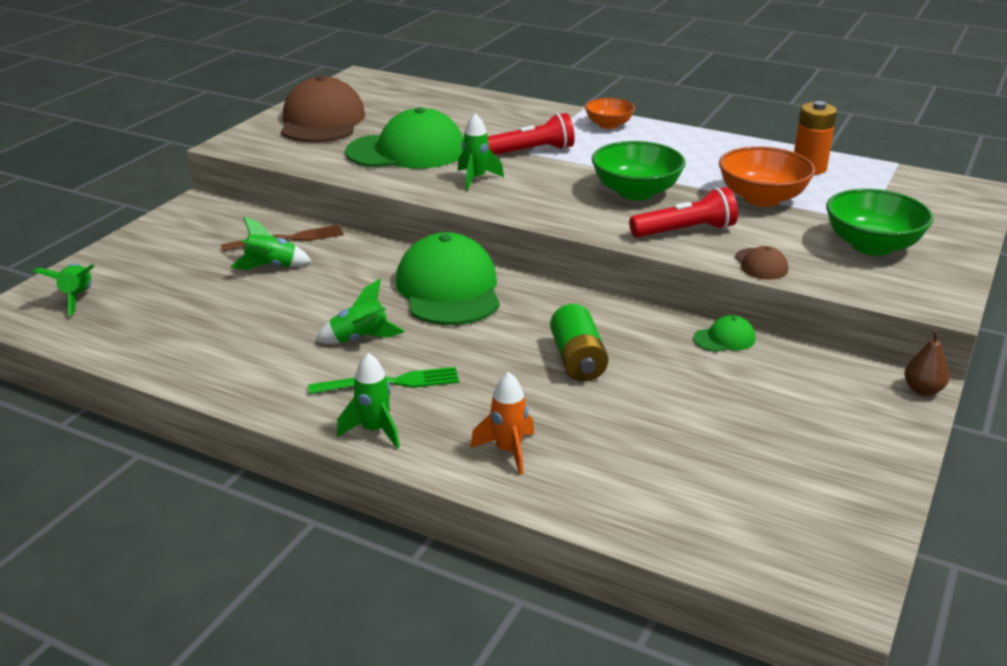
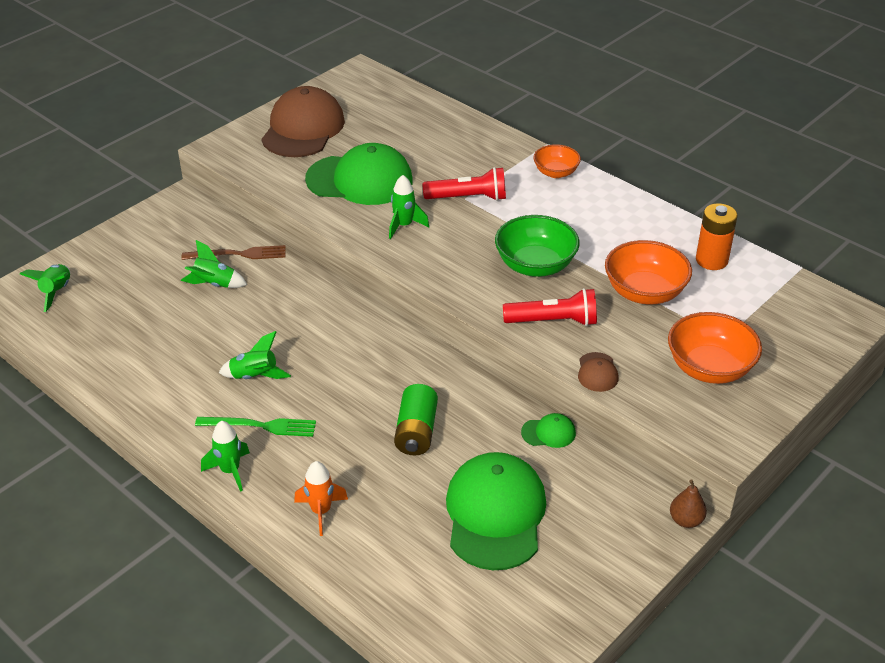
camera: 15 degrees right, 10 degrees up
green cap [396,232,500,325] -> green cap moved to [446,452,546,570]
green bowl [826,189,934,256] -> orange bowl [668,312,762,384]

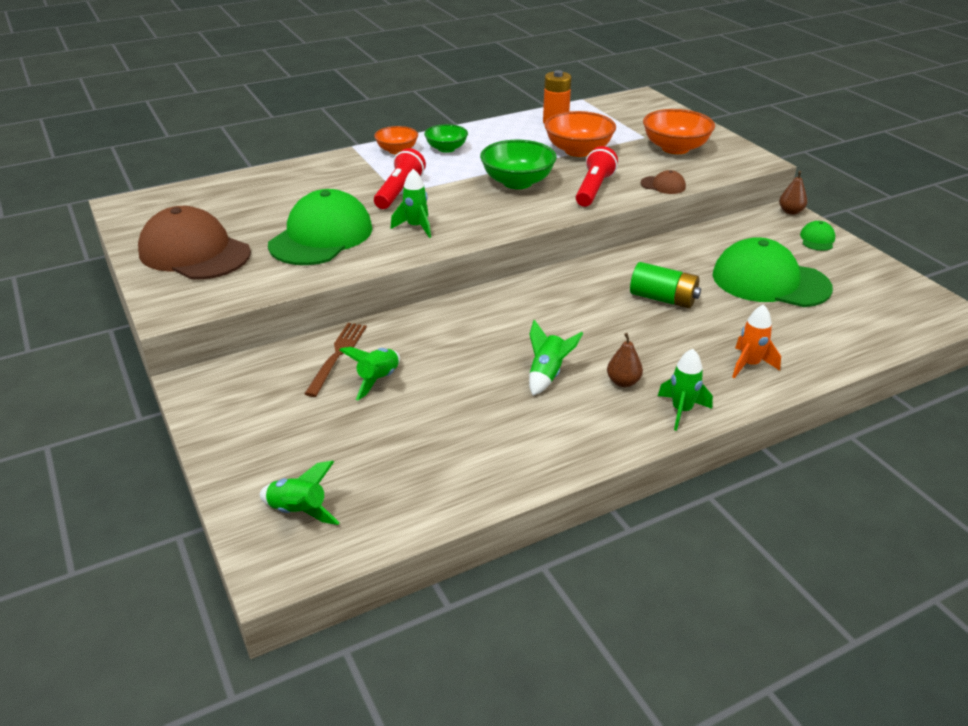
camera: 70 degrees left, 5 degrees down
green fork [195,417,316,437] -> brown pear [607,333,643,387]
green cap [521,413,576,448] -> green cap moved to [800,221,835,251]
none -> green bowl [424,124,468,153]

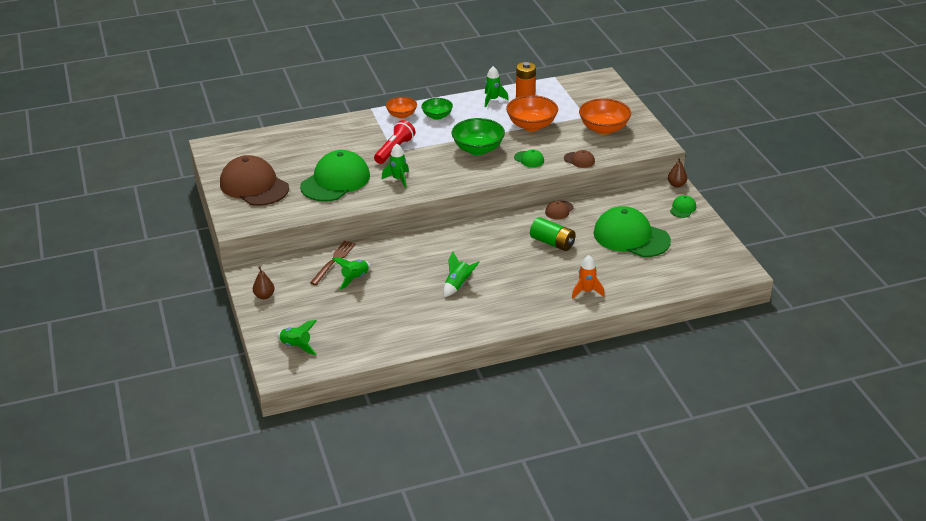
camera: 10 degrees right, 0 degrees up
red flashlight [576,146,618,207] -> green cap [514,149,544,167]
brown pear [607,333,643,387] -> brown pear moved to [253,266,275,299]
green rocket [658,349,713,431] -> green rocket moved to [485,66,509,107]
none -> brown cap [545,201,574,219]

